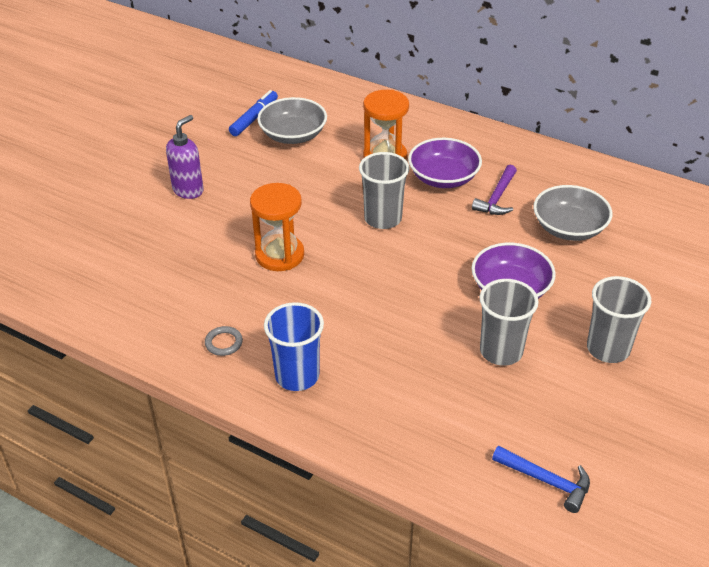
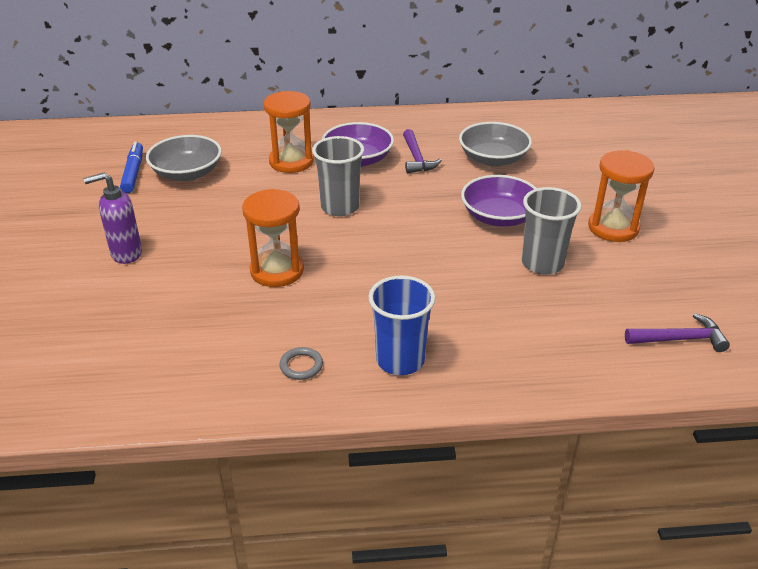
camera: 35 degrees left, 5 degrees down
purple soap dispenser [166,115,204,199] -> purple soap dispenser turned 105 degrees counterclockwise [84,173,142,264]
blue hammer [492,446,590,513] -> purple hammer [625,313,730,352]
grey cup [587,276,652,363] -> orange hourglass [588,150,655,242]

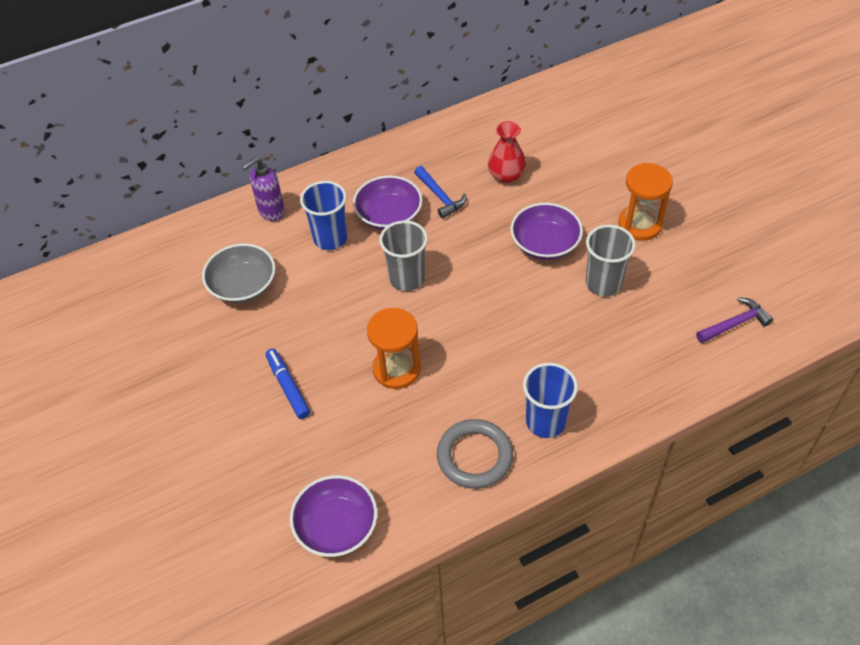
camera: 20 degrees left, 15 degrees up
purple soap dispenser [84,173,142,264] -> purple soap dispenser moved to [242,157,285,221]
blue marker [120,142,143,193] -> blue marker moved to [266,349,310,419]
orange hourglass [263,91,314,173] -> blue cup [300,181,348,250]
grey ring [279,347,323,380] -> grey ring [437,419,513,489], size x2.10
purple hammer [403,129,442,173] -> blue hammer [414,166,466,219]
grey bowl [459,122,532,167] -> red vase [488,121,526,183]
none -> purple bowl [290,475,377,557]

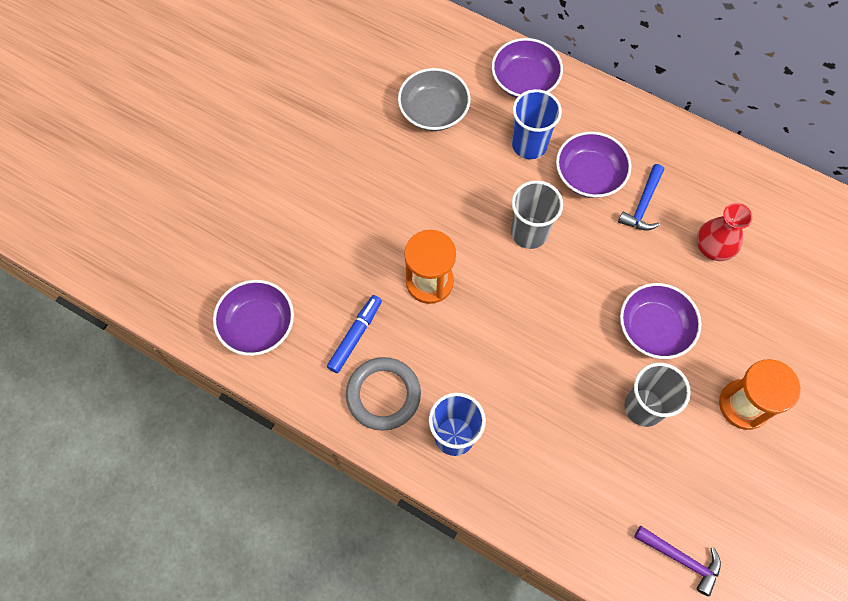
camera: 55 degrees right, 15 degrees up
purple soap dispenser [242,157,285,221] -> purple bowl [491,38,563,98]
blue marker [266,349,310,419] -> blue marker moved to [327,295,382,373]

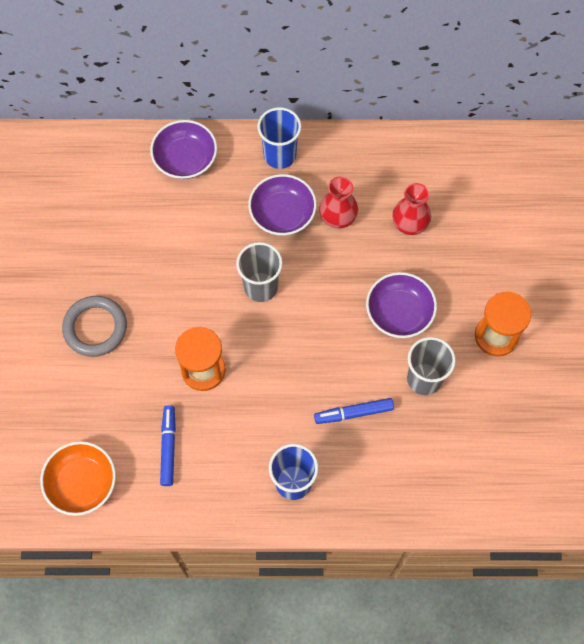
camera: 30 degrees left, 0 degrees up
purple bowl [213,280,294,356] -> orange bowl [40,441,116,516]
grey ring [346,357,421,431] -> grey ring moved to [62,296,127,357]
grey bowl [398,68,470,131] -> none
blue cup [512,89,562,159] -> blue cup moved to [257,107,301,169]
blue hammer [618,164,664,231] -> red vase [319,176,358,229]
purple hammer [634,526,721,596] -> none
none -> blue marker [314,398,394,424]

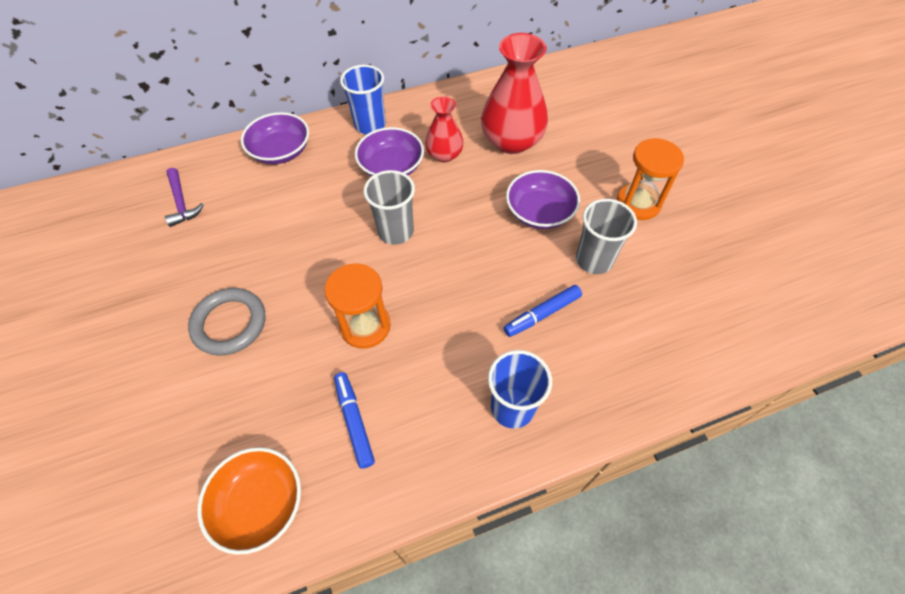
camera: 20 degrees left, 10 degrees down
red vase [392,183,431,235] -> red vase [481,33,548,154], size x1.73
none -> purple hammer [165,168,204,227]

